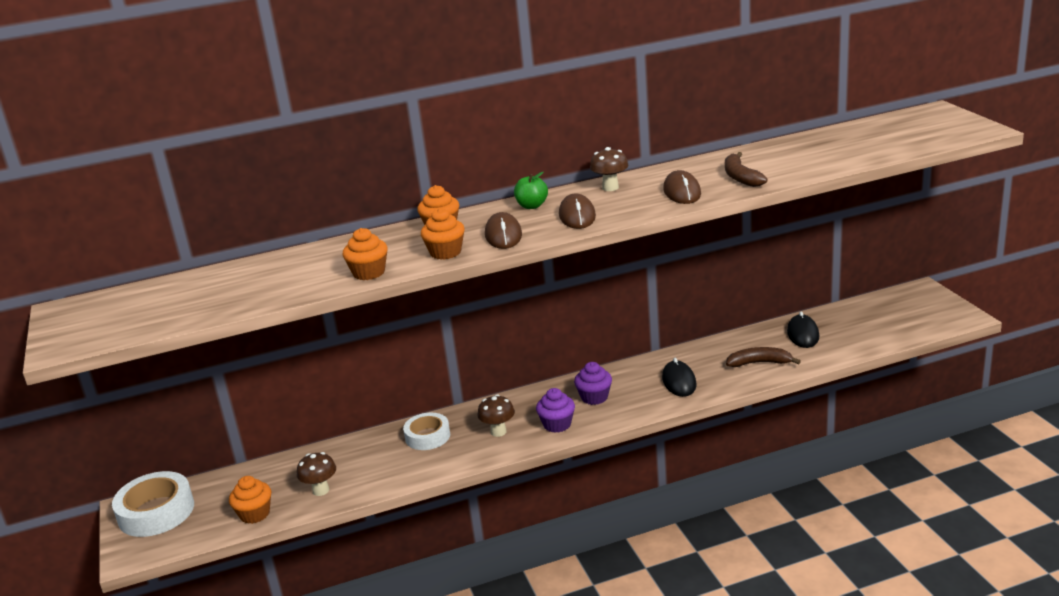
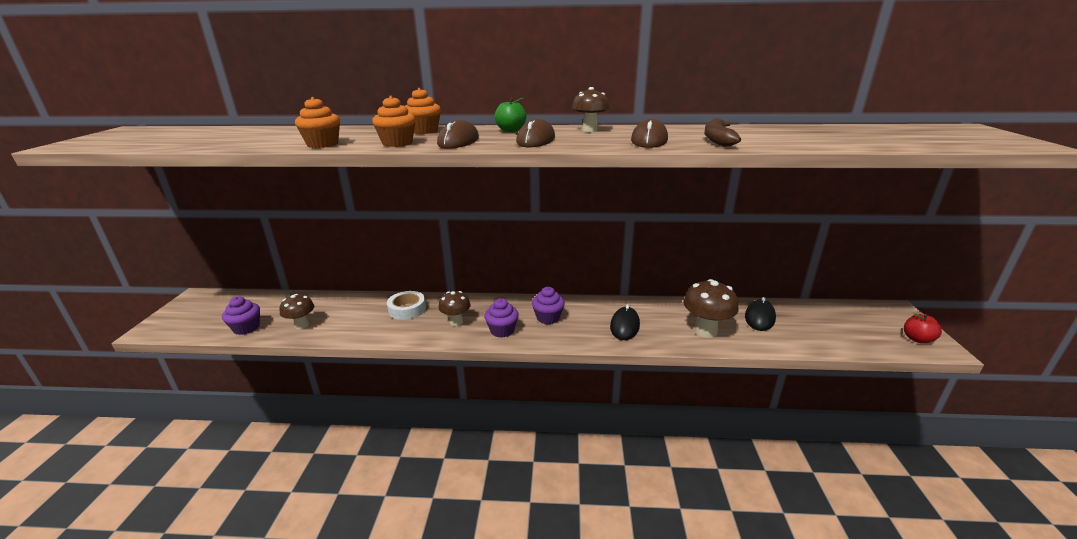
camera: 20 degrees right, 0 degrees up
white tape [112,471,194,537] -> none
orange cupcake [229,476,271,524] -> purple cupcake [222,297,260,335]
brown banana [726,347,801,367] -> brown mushroom [683,279,739,338]
none -> red apple [904,313,942,343]

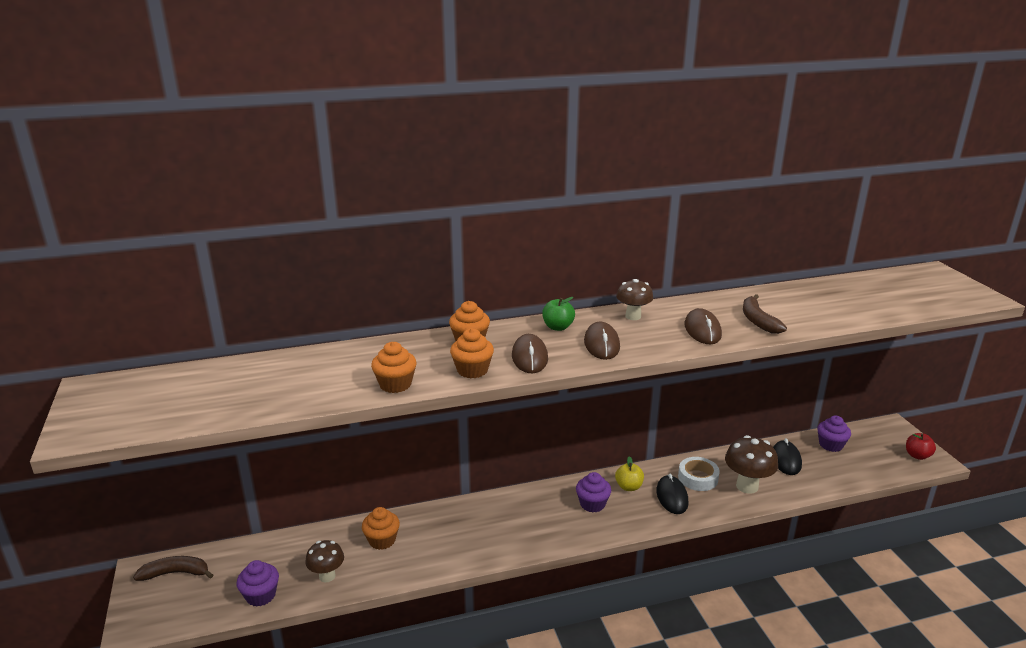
camera: 20 degrees left, 0 degrees up
white tape [387,291,426,320] -> white tape moved to [678,457,720,491]
brown mushroom [438,291,471,326] -> none
purple cupcake [484,298,519,338] -> purple cupcake moved to [817,415,851,452]
none -> brown banana [133,556,213,581]
none -> orange cupcake [362,507,400,550]
none -> yellow apple [615,456,644,491]

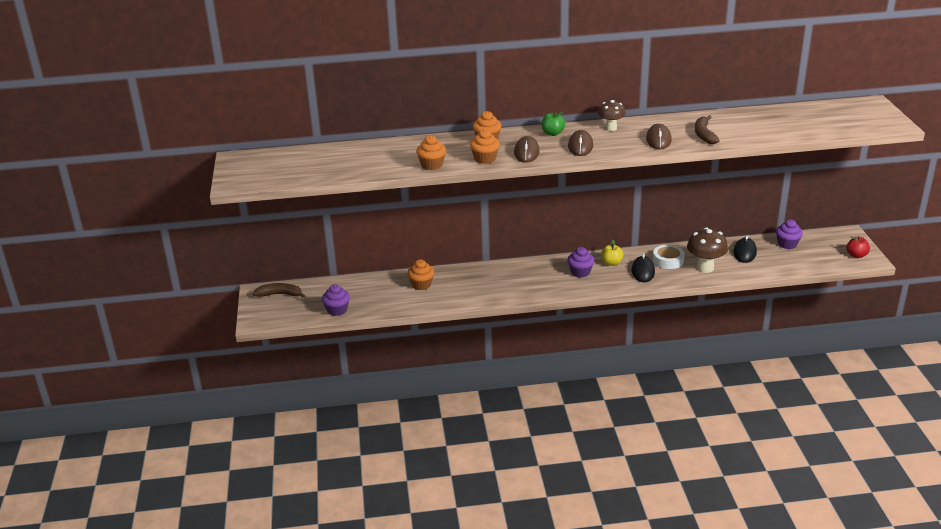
camera: 10 degrees right, 5 degrees up
brown mushroom [305,540,344,582] -> none

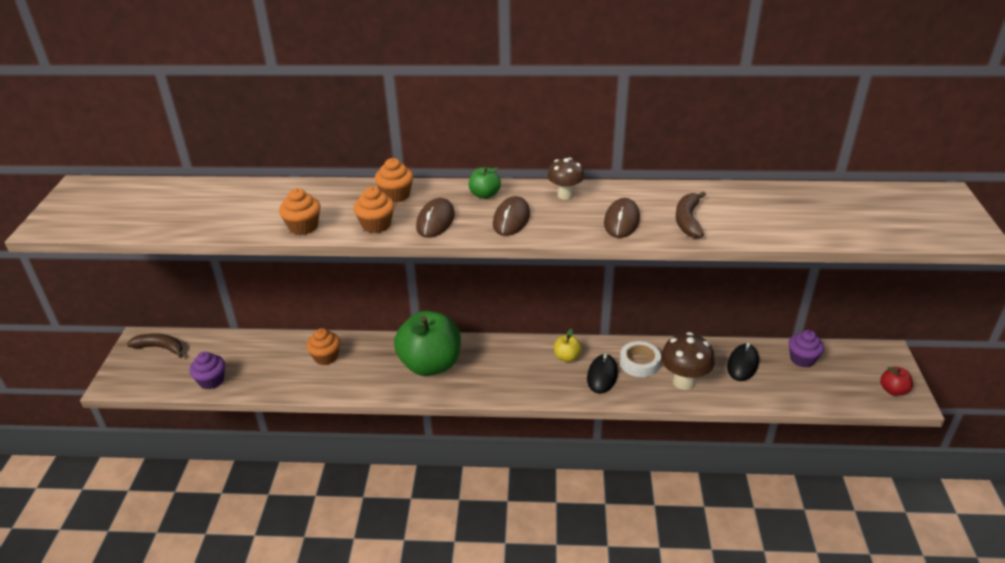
camera: 10 degrees right, 5 degrees up
purple cupcake [567,247,594,278] -> none
none -> green apple [394,311,461,376]

